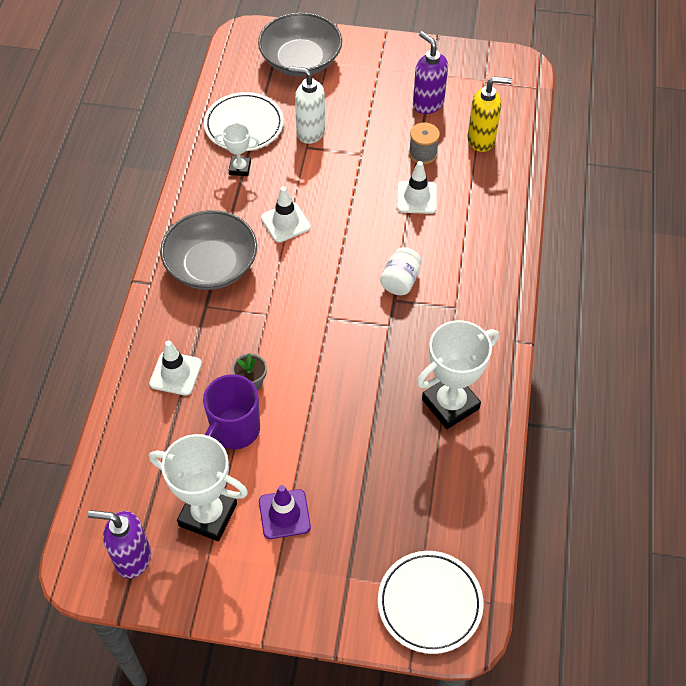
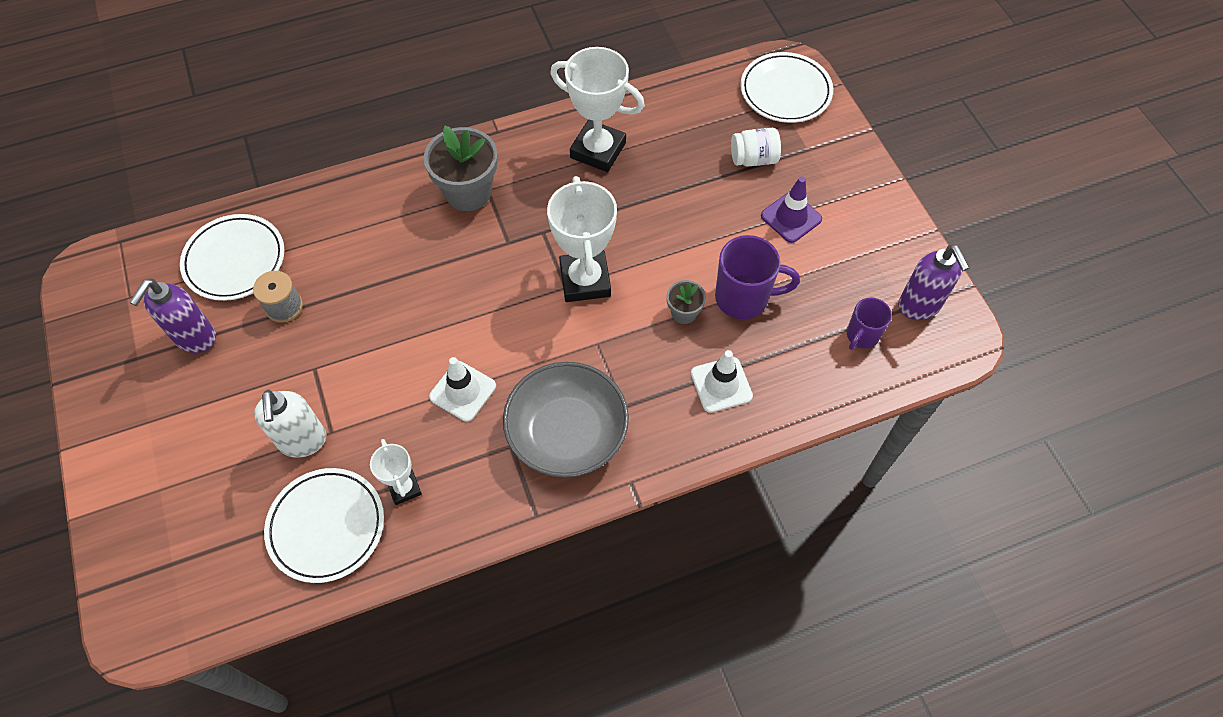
camera: 120 degrees left, 5 degrees up
white trophy [149,434,248,541] -> white trophy moved to [547,176,617,302]
grey bowl [258,12,342,76] -> none
white jar [380,247,422,295] -> white jar moved to [731,128,781,167]
white traffic cone [397,161,437,214] -> none
yellow soap dispenser [467,77,512,152] -> white plate [180,214,285,301]
none -> grey flower pot [423,126,498,211]
none -> purple mug [847,297,892,350]

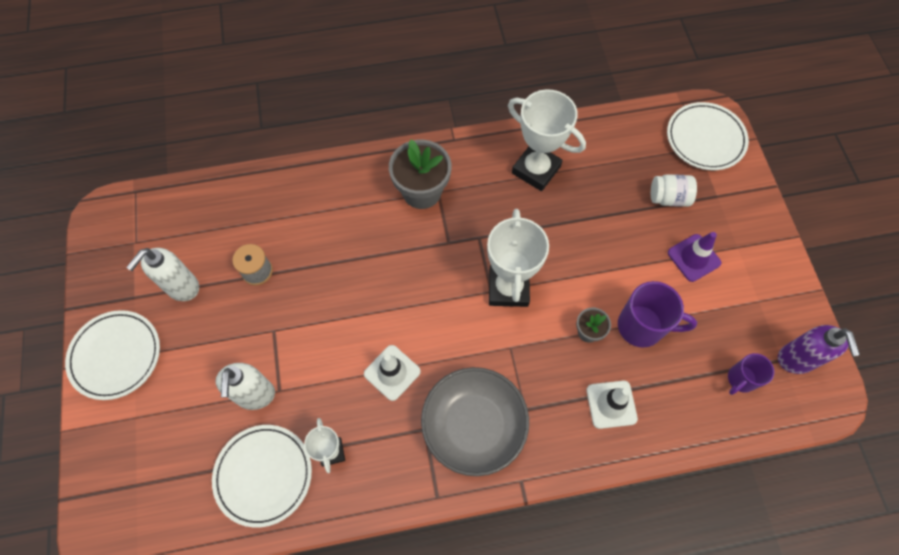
camera: 10 degrees right, 5 degrees up
purple soap dispenser [129,279,216,353] -> white soap dispenser [126,248,199,301]
white plate [180,214,285,301] -> white plate moved to [65,310,160,400]

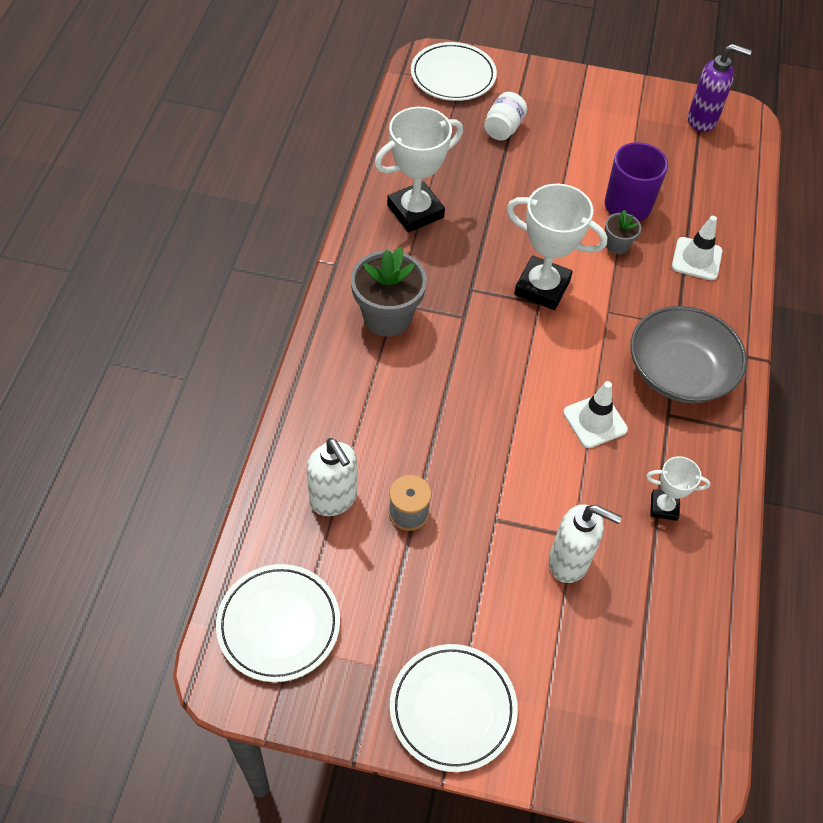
camera: 70 degrees left, 10 degrees down
white soap dispenser [126,248,199,301] -> white soap dispenser moved to [306,438,357,516]
white plate [212,425,312,528] -> white plate moved to [216,564,340,682]
purple traffic cone [668,232,722,282] -> none
purple mug [728,353,774,395] -> none

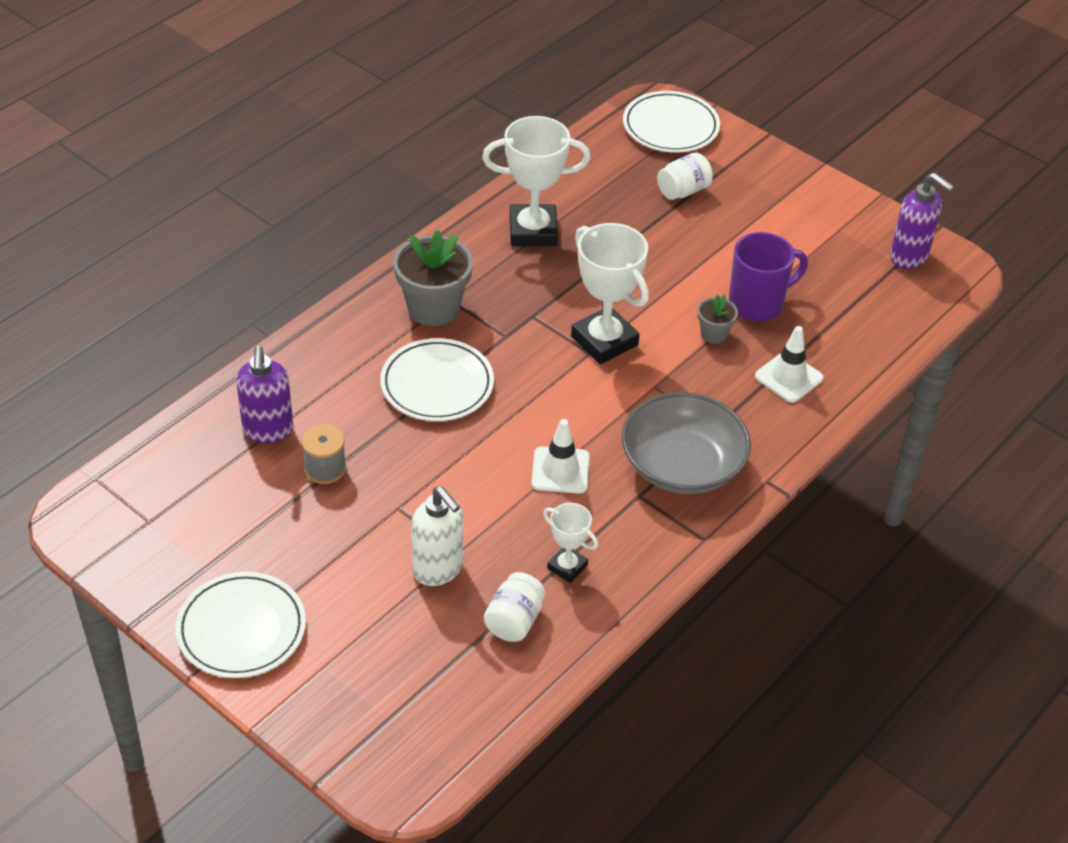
camera: 30 degrees right, 10 degrees down
white plate [216,564,340,682] -> white plate moved to [380,338,494,421]
white soap dispenser [306,438,357,516] -> purple soap dispenser [236,346,293,443]
none -> white jar [484,572,545,642]

